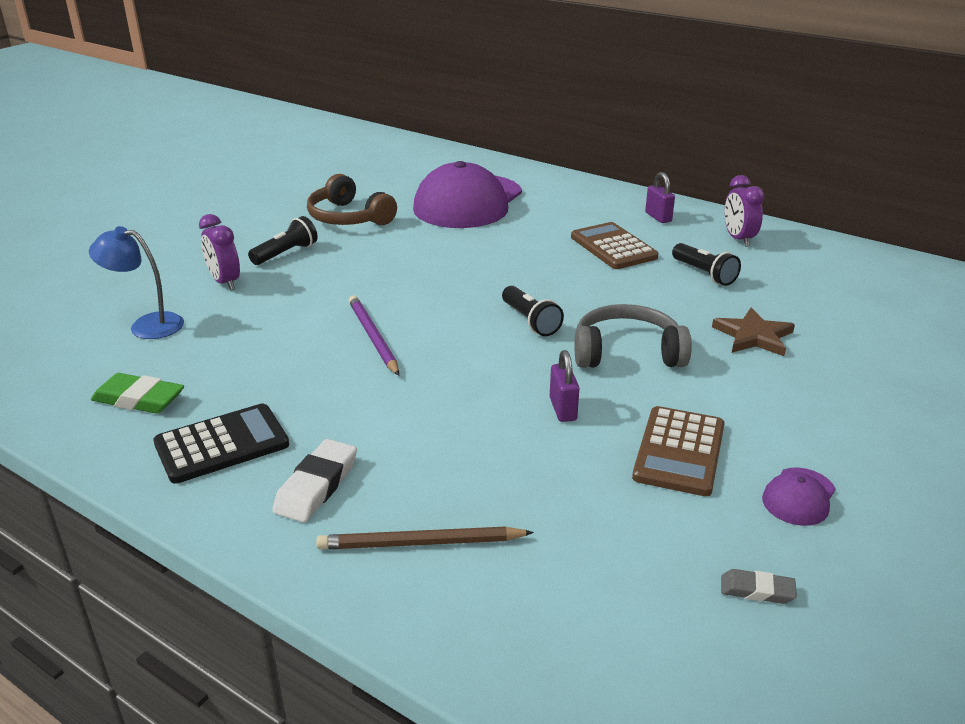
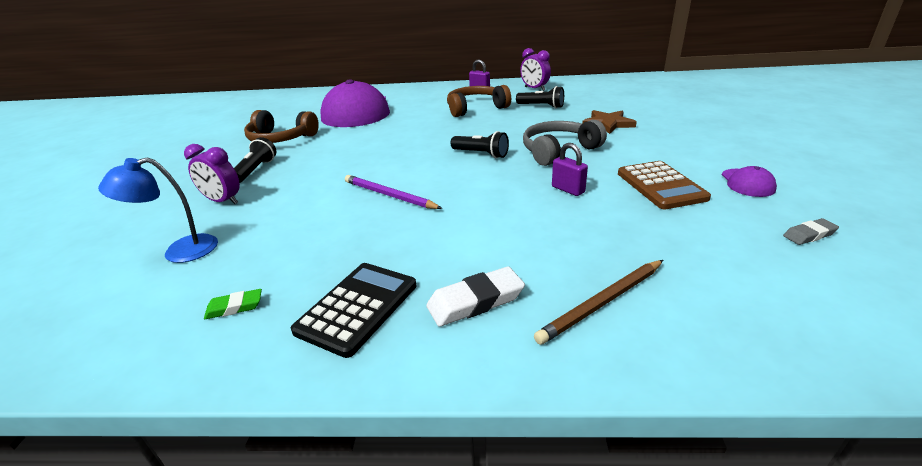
camera: 30 degrees left, 0 degrees up
green eraser [91,373,184,414] -> green eraser [204,289,262,319], size x0.60
white eraser [272,439,357,523] -> white eraser turned 75 degrees clockwise [426,266,525,327]
brown calculator [571,222,659,269] -> brown headphones [447,85,511,117]

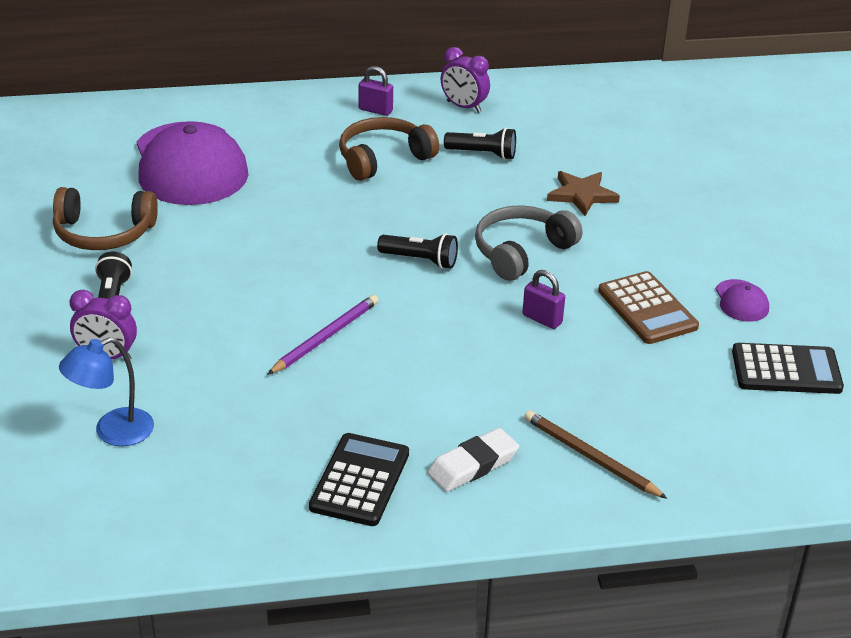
camera: 15 degrees left, 5 degrees up
green eraser [204,289,262,319] -> none
purple pencil [345,175,442,209] -> purple pencil turned 105 degrees clockwise [267,295,379,375]
brown pencil [534,260,663,345] -> brown pencil turned 90 degrees clockwise [524,410,667,499]
grey eraser [783,218,839,245] -> black calculator [732,343,844,394]

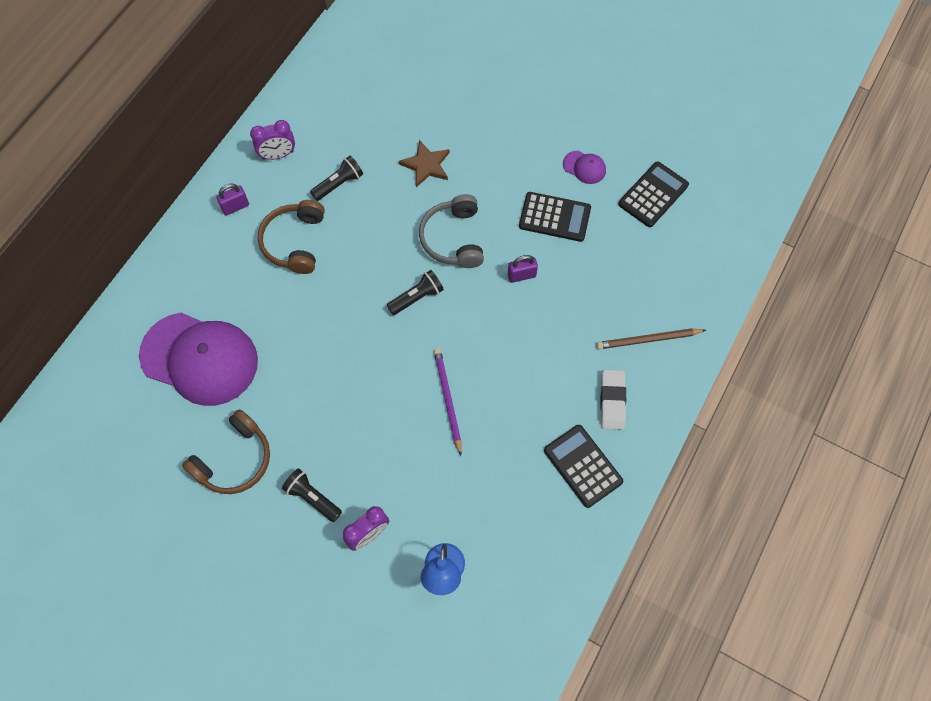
camera: 50 degrees left, 30 degrees up
brown calculator [598,271,699,344] -> black calculator [519,192,591,242]

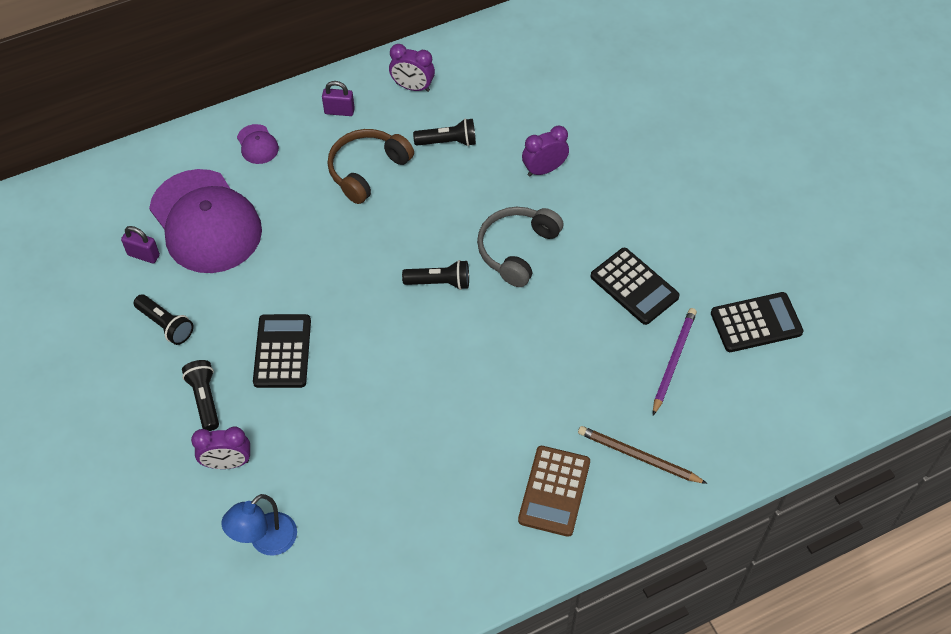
camera: 35 degrees right, 10 degrees down
brown headphones [182,409,270,494] -> black flashlight [134,294,193,345]
brown star [399,140,450,187] -> purple clock [522,125,569,177]
purple pencil [434,348,462,455] -> purple pencil moved to [653,308,697,415]
purple padlock [508,255,538,283] -> purple padlock moved to [121,226,160,263]
black calculator [544,425,623,508] -> black calculator moved to [253,314,311,388]
purple cap [563,151,606,184] -> purple cap moved to [237,124,279,164]
white eraser [600,370,626,430] -> brown calculator [518,446,590,537]

